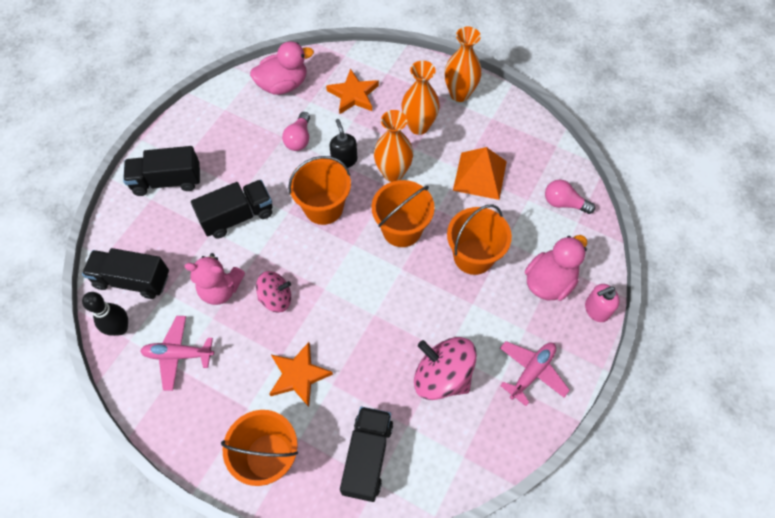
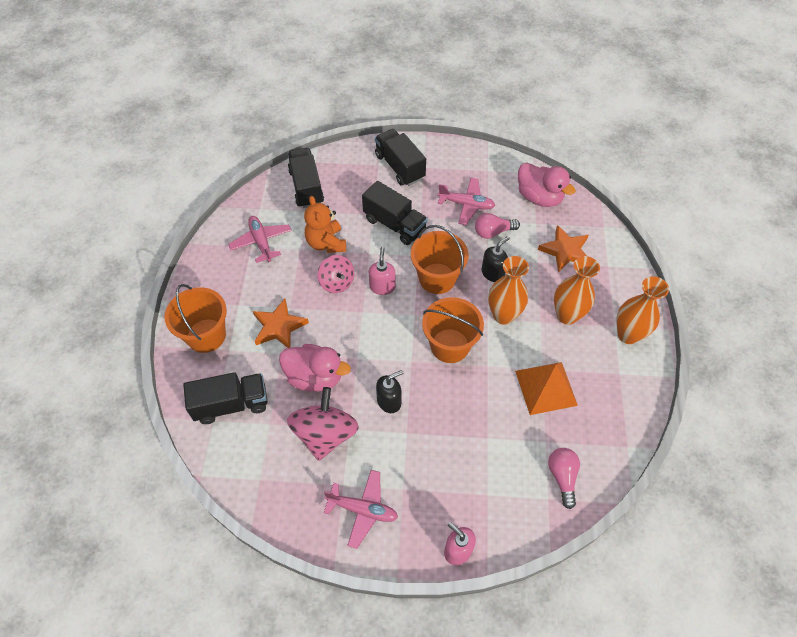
camera: 65 degrees right, 5 degrees down
black bowling pin [82,292,128,336] -> none
pink teddy bear [184,253,245,305] -> orange teddy bear [304,196,346,253]
orange bucket [447,205,512,275] -> none
pink duck [525,235,587,301] -> pink duck moved to [279,344,351,392]
none -> pink soap dispenser [369,247,396,295]
none -> black soap dispenser [376,370,403,413]
none -> pink plane [438,178,495,225]

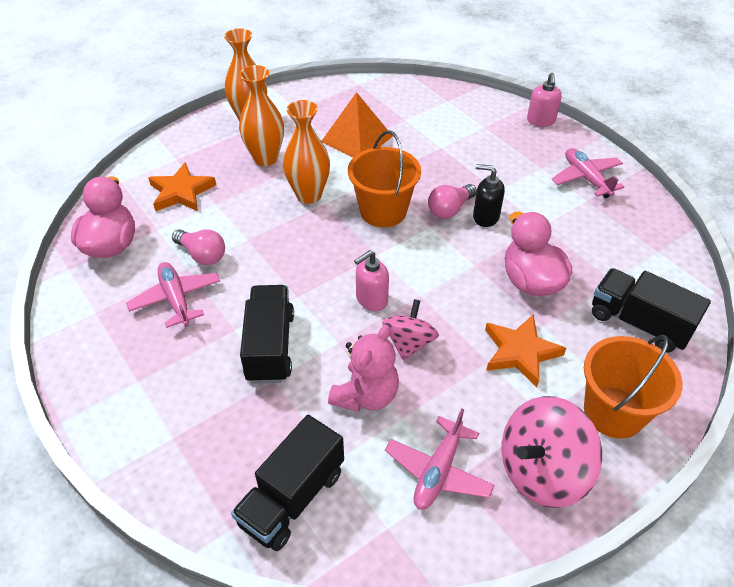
camera: 130 degrees left, 10 degrees down
pink spinning top [287,387,359,461] -> pink spinning top moved to [502,396,602,508]
orange teddy bear [304,196,346,253] -> pink teddy bear [328,324,399,412]
black truck [375,129,426,186] -> none
orange bucket [411,225,469,294] -> none
black soap dispenser [481,236,510,282] -> none
pink light bulb [548,448,580,509] -> pink light bulb moved to [428,184,477,219]

